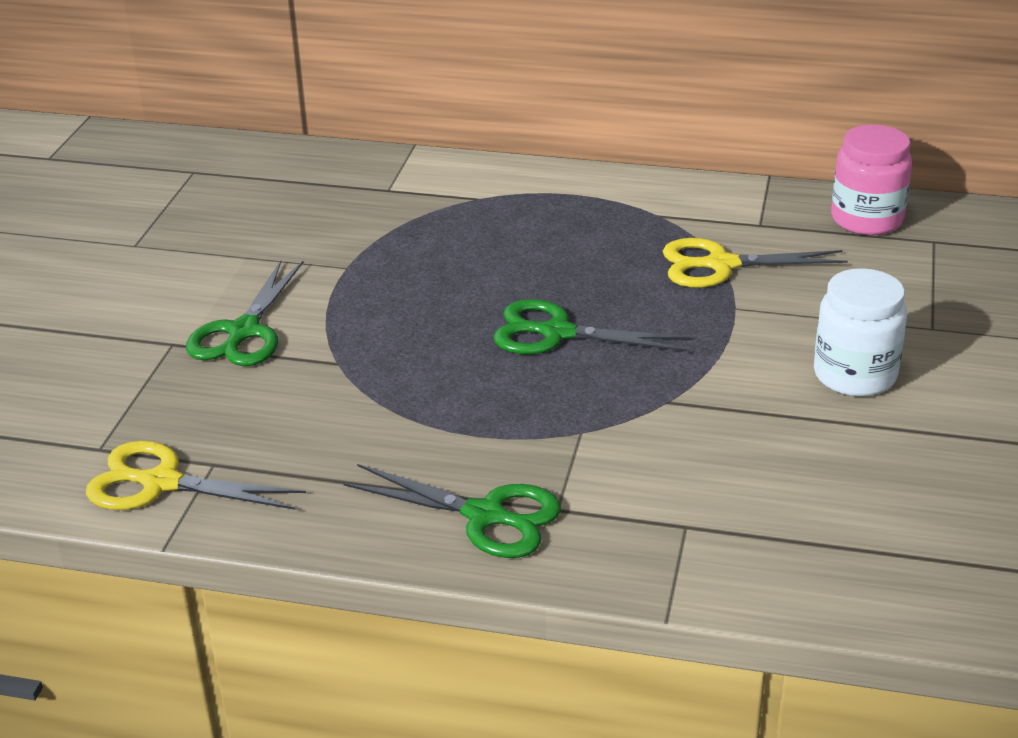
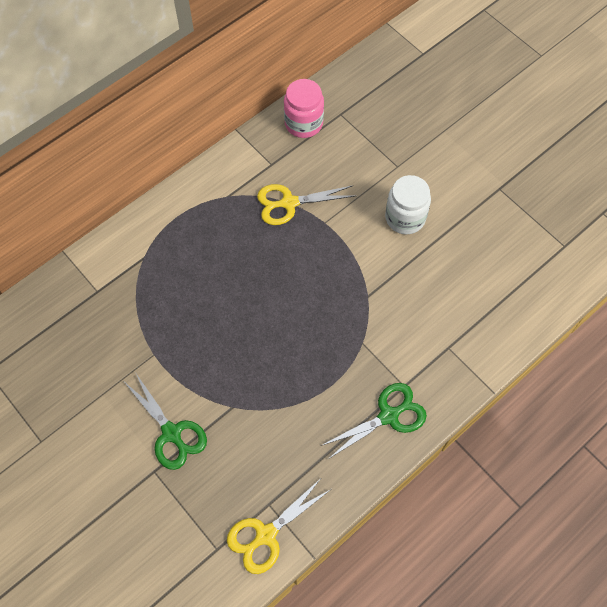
camera: 55 degrees left, 30 degrees up
green scissors [494,299,690,354] -> none
yellow scissors [663,238,848,288] -> yellow scissors turned 45 degrees clockwise [257,184,355,225]

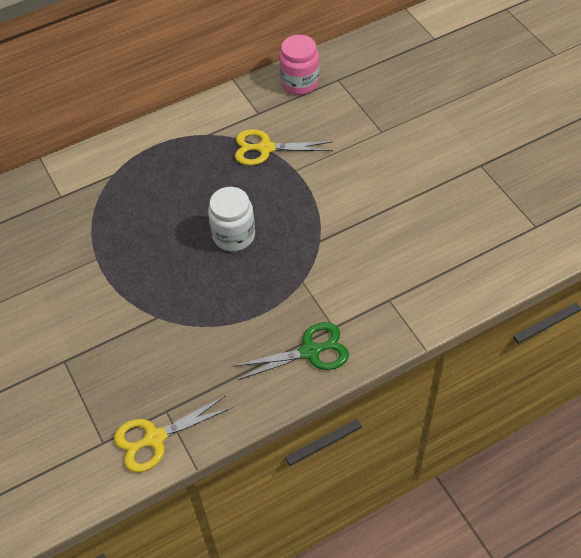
camera: 15 degrees right, 10 degrees down
green scissors [124,372,207,470] -> none
white jar [385,175,431,234] -> white jar moved to [208,187,255,251]

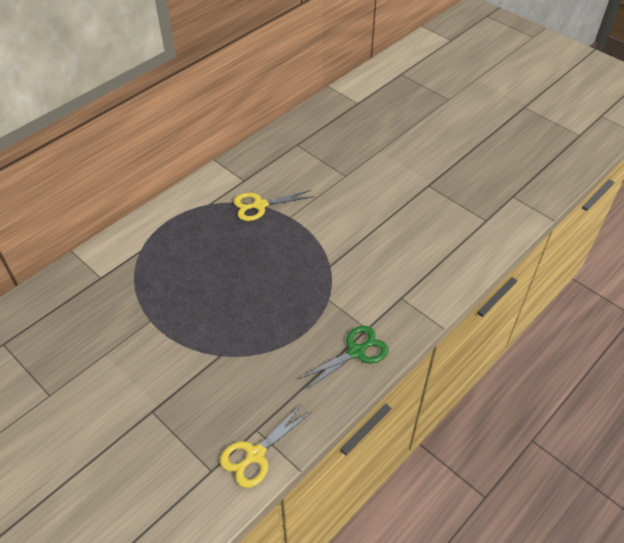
camera: 20 degrees left, 5 degrees down
white jar [208,187,255,251] -> none
pink jar [279,35,319,95] -> none

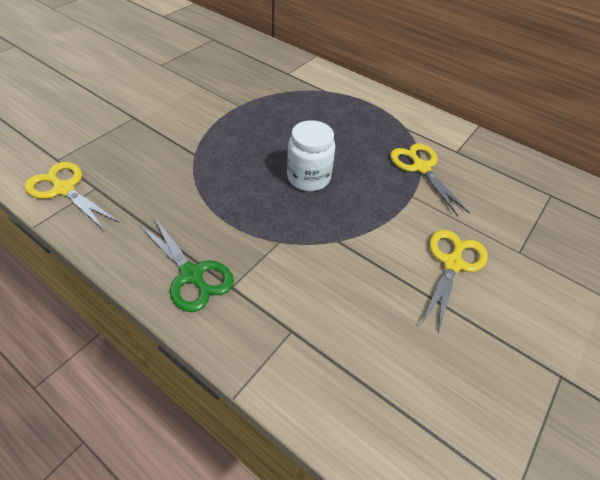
camera: 80 degrees right, 0 degrees up
none -> white jar [287,120,335,191]
none -> yellow scissors [421,230,488,334]

